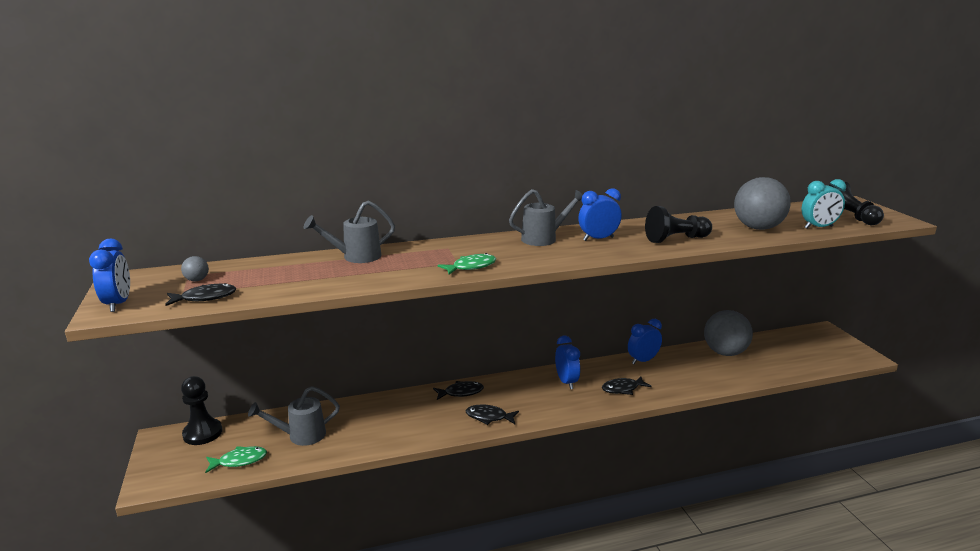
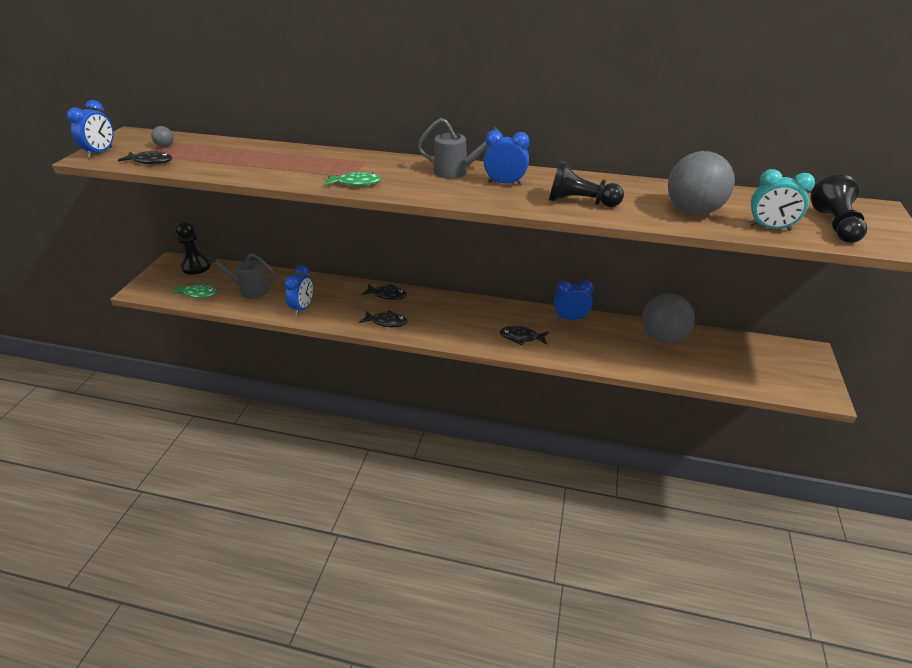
camera: 30 degrees right, 15 degrees up
grey watering can [304,201,395,263] -> none
black fish [466,404,519,425] -> black fish turned 150 degrees clockwise [359,310,407,327]
blue clock [555,335,580,389] -> blue clock moved to [284,265,313,316]

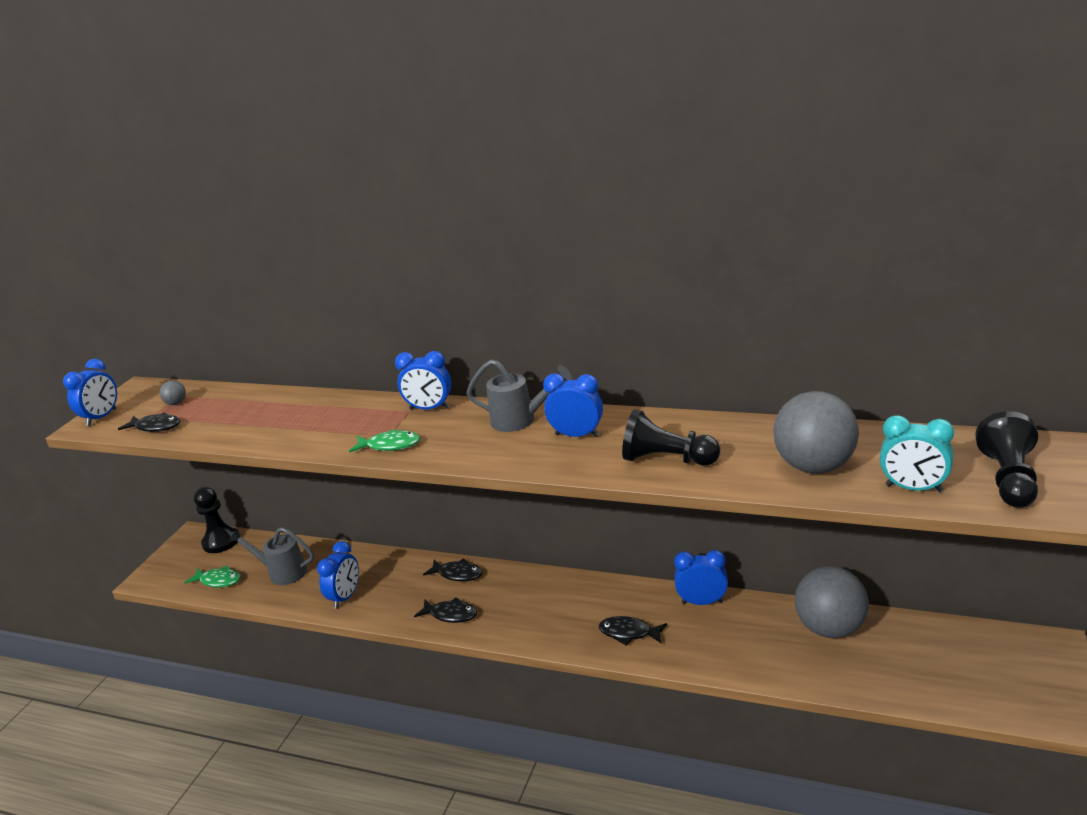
camera: 10 degrees right, 10 degrees down
none -> blue clock [395,351,452,410]

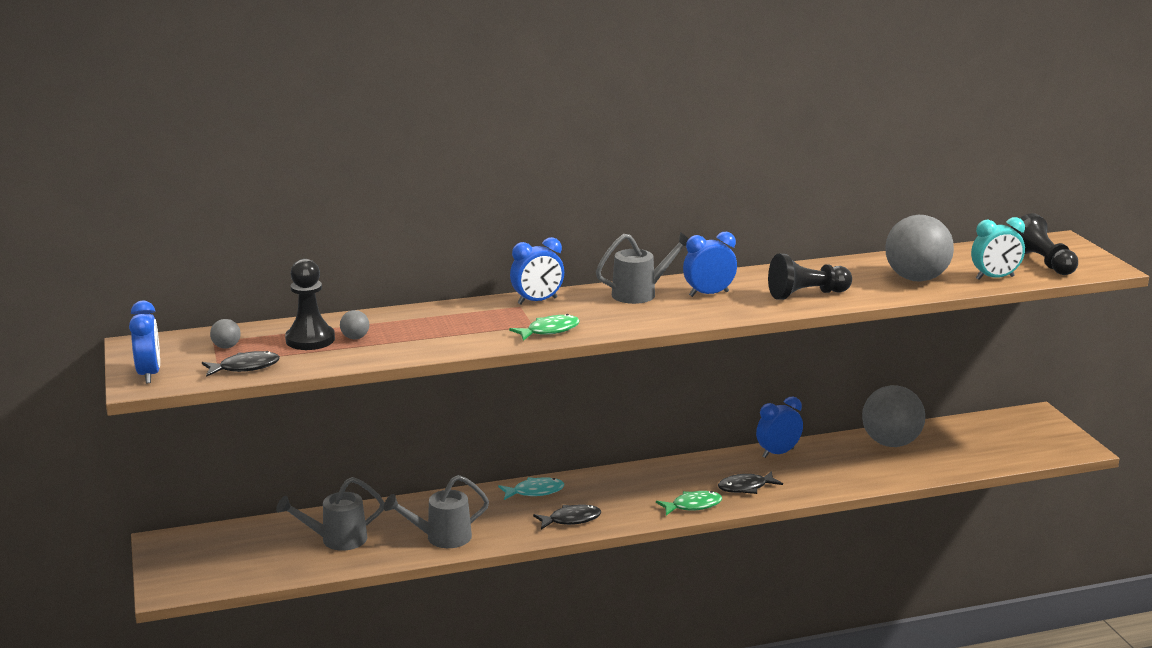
camera: 40 degrees left, 5 degrees down
green fish [184,565,241,587] -> green fish moved to [656,491,722,515]
black pawn [194,487,238,553] -> black pawn moved to [285,259,335,350]
blue clock [317,541,359,609] -> grey watering can [384,475,489,548]
black fish [423,558,483,582] -> turquoise fish [498,477,564,500]
none -> grey ball [340,310,369,339]

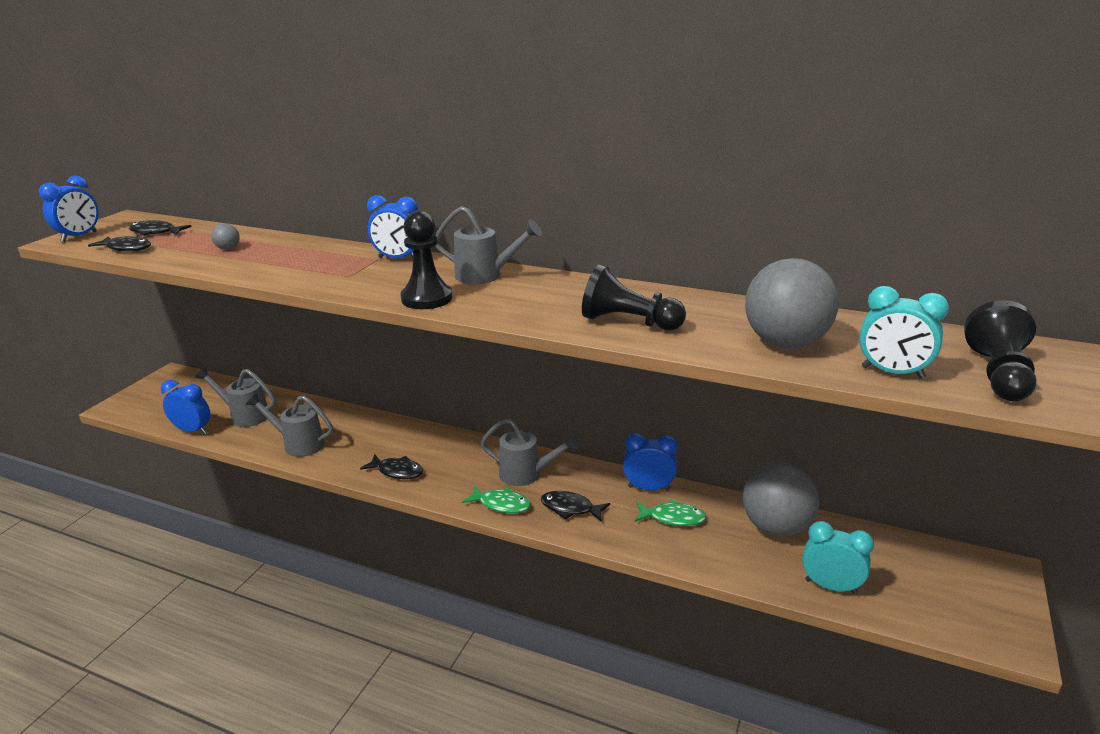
camera: 40 degrees right, 5 degrees up
grey ball [210,319,240,348] -> black fish [129,220,191,236]
black pawn [285,259,335,350] -> black pawn moved to [400,211,452,309]
turquoise fish [498,477,564,500] -> none
green fish [509,314,580,341] -> green fish moved to [635,499,706,526]
blue clock [683,232,737,297] -> blue clock moved to [161,380,210,434]
none -> grey watering can [481,418,579,486]
none -> turquoise clock [802,521,874,594]

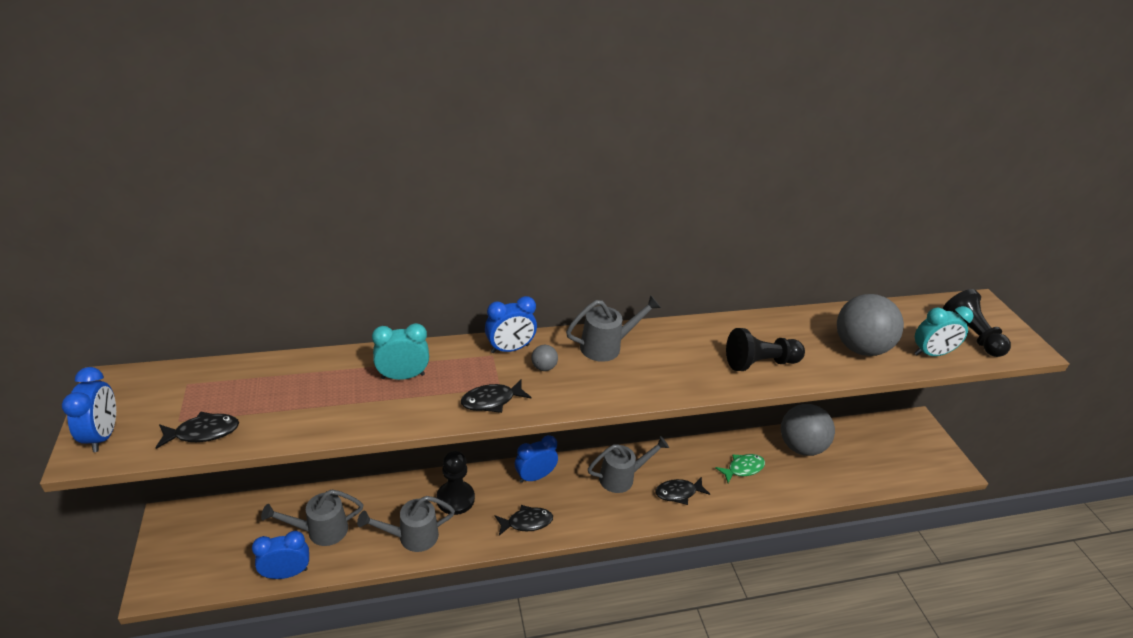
camera: 40 degrees left, 10 degrees up
black fish [129,220,191,236] -> black fish moved to [461,379,532,413]
grey ball [211,223,240,250] -> grey ball moved to [531,345,558,371]
black pawn [400,211,452,309] -> black pawn moved to [436,451,475,515]
green fish [462,486,531,513] -> none
blue clock [623,433,678,490] -> blue clock moved to [515,435,558,483]
turquoise clock [802,521,874,594] -> turquoise clock moved to [372,323,429,380]

